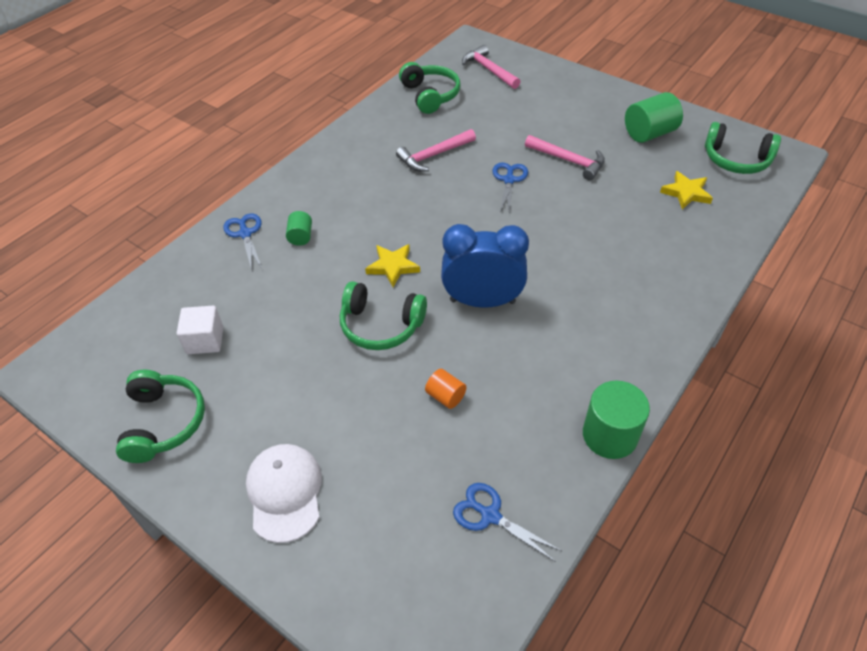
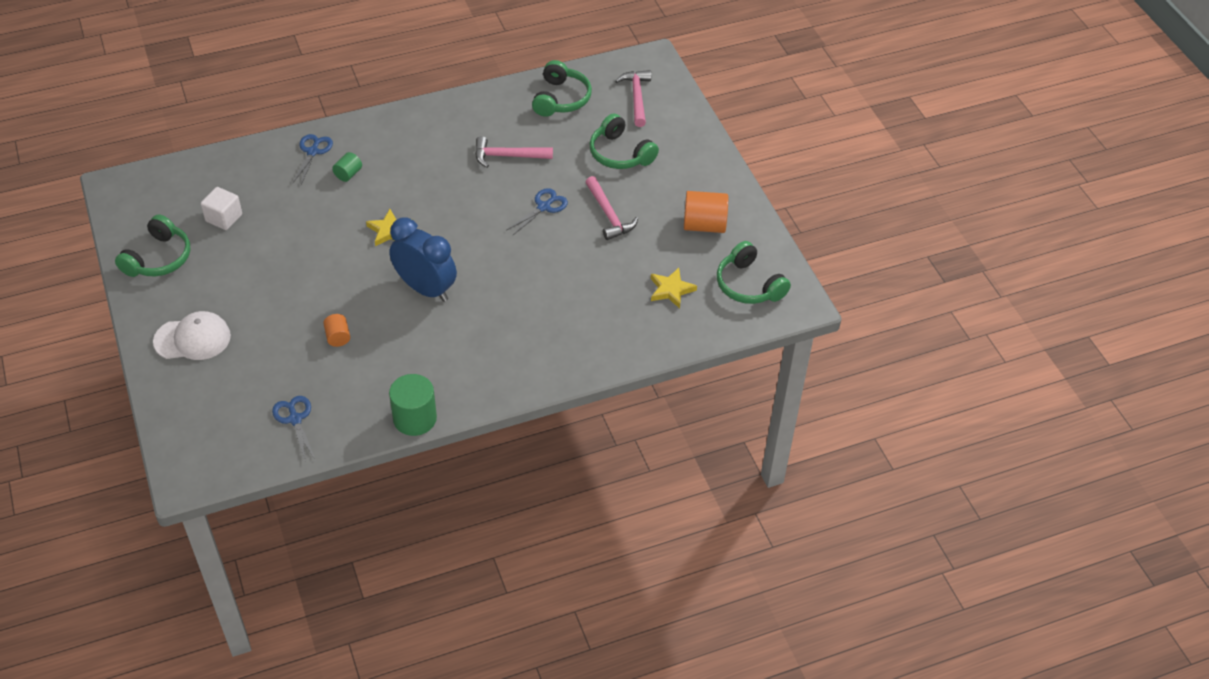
camera: 30 degrees right, 0 degrees up
white cap [246,444,322,543] -> white cap turned 60 degrees clockwise [153,311,231,360]
green headphones [340,281,427,350] -> green headphones moved to [589,113,659,169]
green cylinder [625,92,683,143] -> orange cylinder [684,191,728,233]

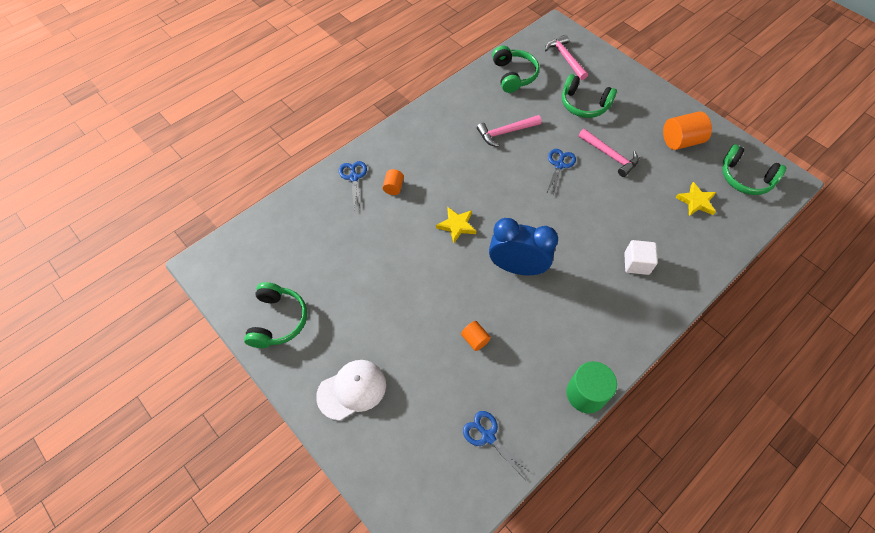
camera: 20 degrees left, 10 degrees up
white cube [201,187,242,230] -> white cube moved to [624,240,658,275]
green cylinder [332,152,362,182] -> orange cylinder [383,169,404,195]

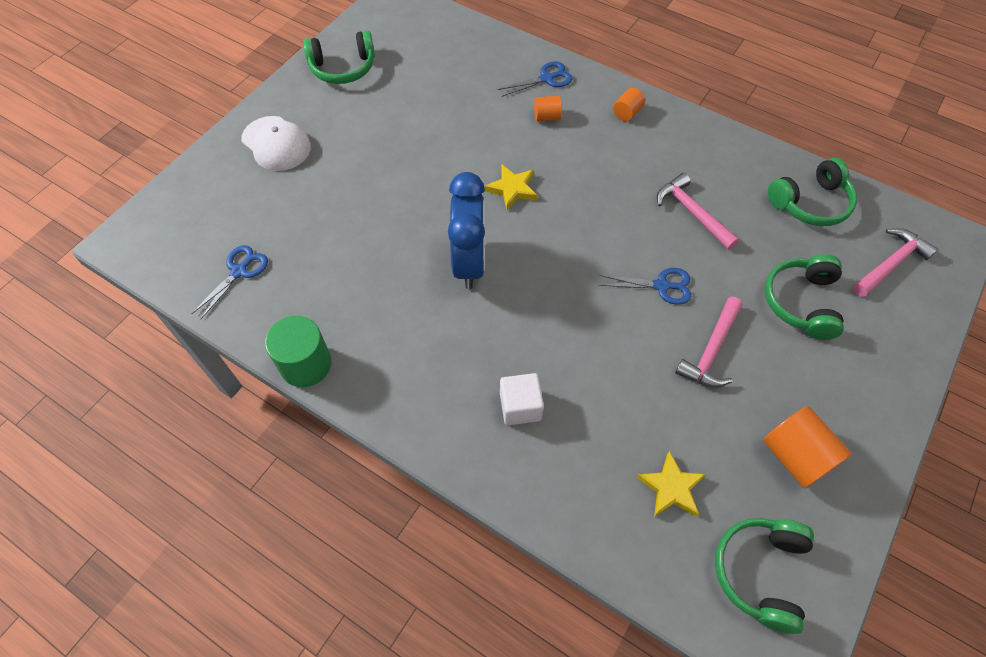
camera: 75 degrees right, 0 degrees up
orange cylinder [461,321,491,351] -> orange cylinder moved to [613,88,645,121]

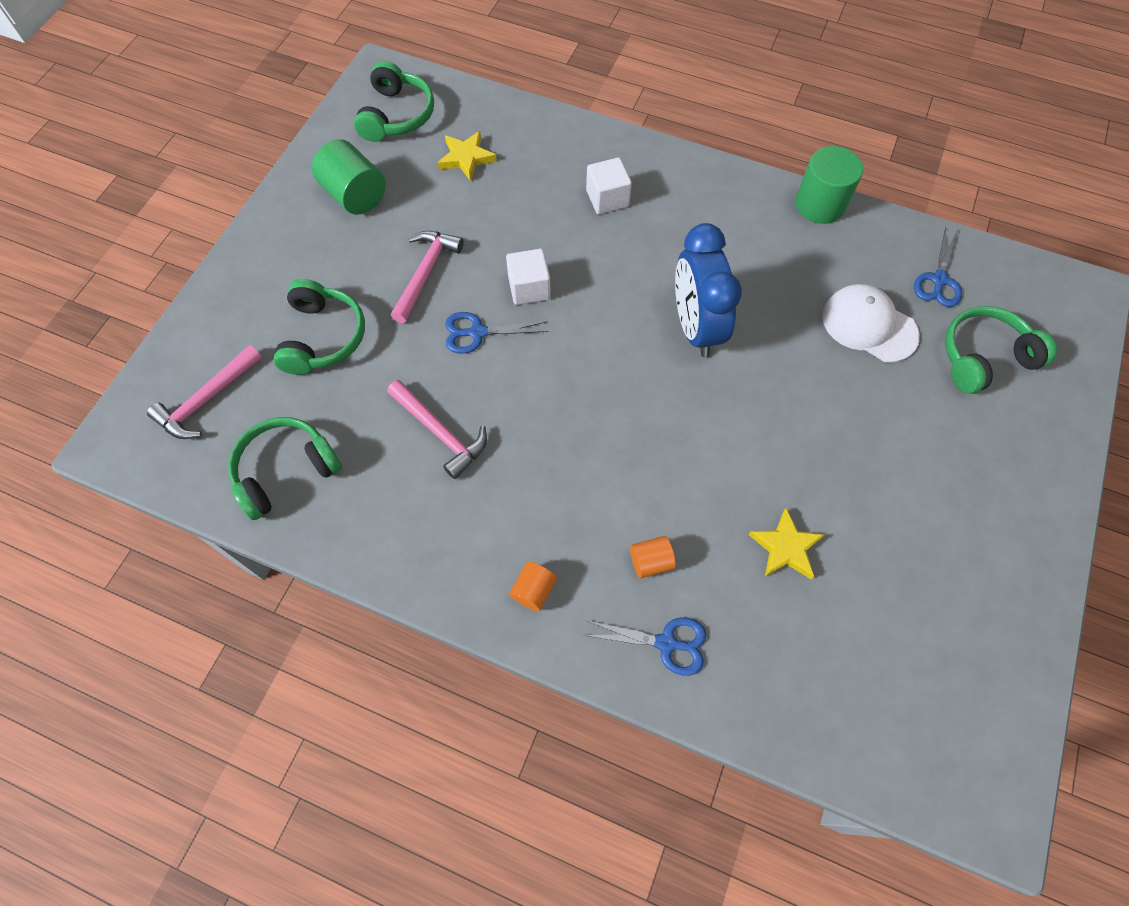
camera: 170 degrees right, 5 degrees up
white cap [241,116,311,171] -> white cap moved to [822,284,920,362]
green headphones [303,31,375,84] -> green headphones moved to [945,306,1057,394]
yellow star [485,165,538,210] -> yellow star moved to [748,508,824,579]
blue scissors [498,61,573,97] -> blue scissors turned 135 degrees counterclockwise [583,617,706,676]
orange cylinder [763,406,852,488] -> green cylinder [312,139,386,214]
none -> white cube [506,249,551,305]

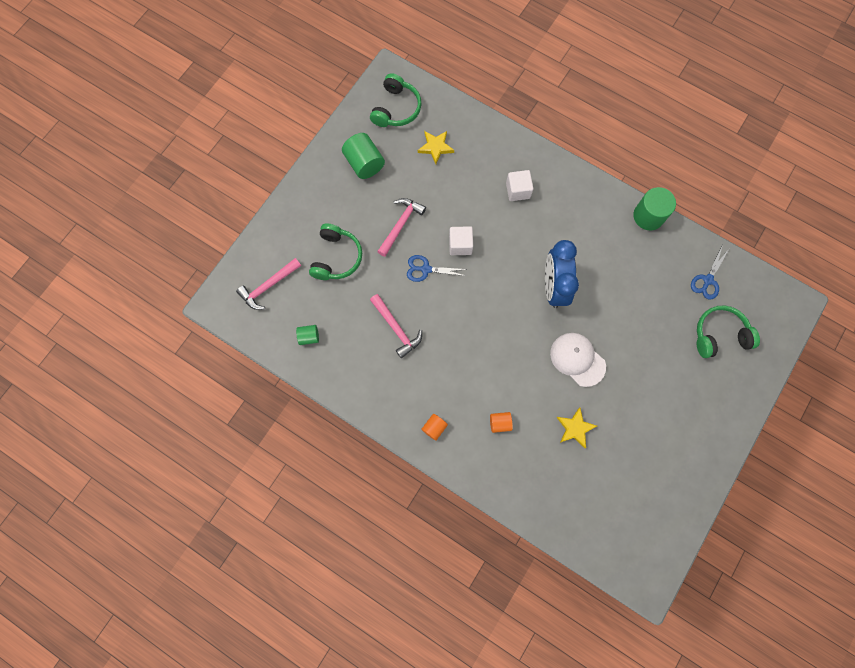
camera: 10 degrees right, 10 degrees up
green headphones [228,417,342,520] -> green cylinder [296,325,319,345]
blue scissors [583,617,706,676] -> none
white cap [822,284,920,362] -> white cap moved to [550,333,606,387]

